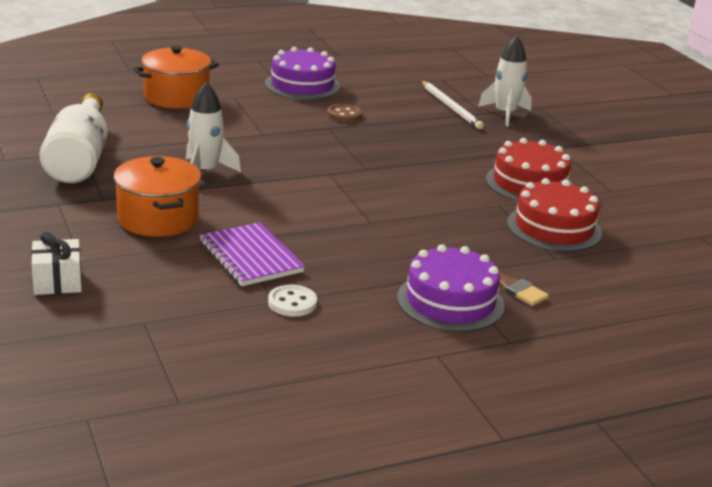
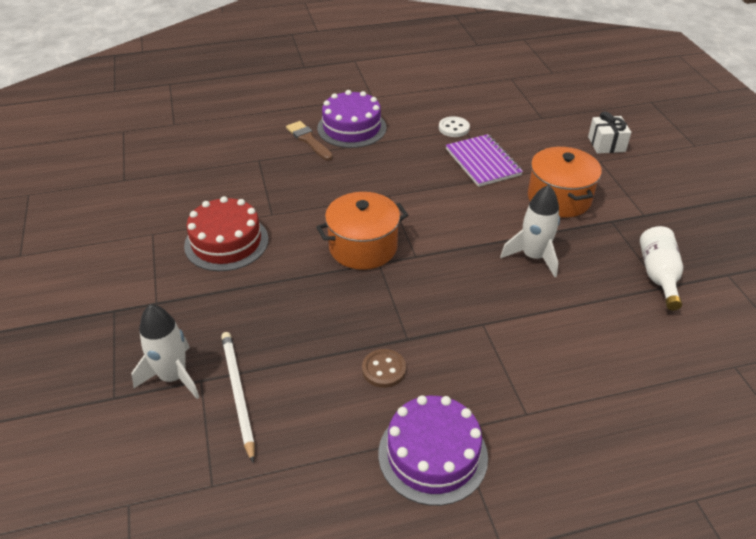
camera: 170 degrees left, 15 degrees up
white bottle [39,93,108,183] -> white bottle [640,226,683,311], size x0.65
orange pot [133,46,219,109] -> orange pot moved to [316,192,408,270]
red cake [507,178,602,252] -> none

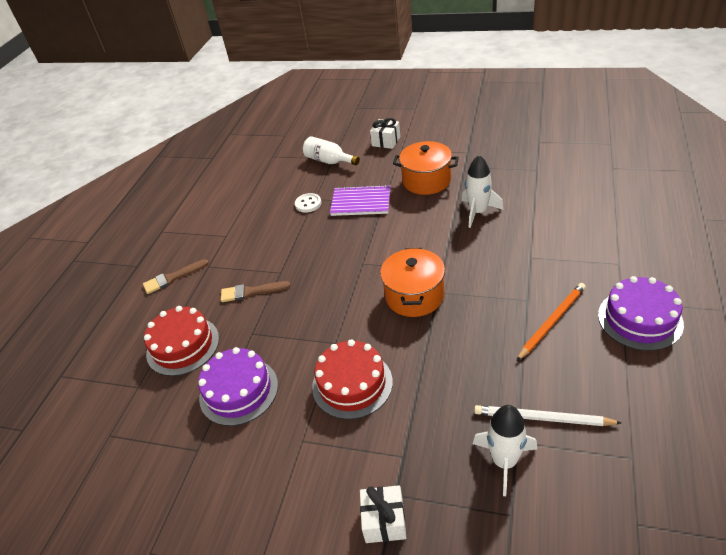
camera: 55 degrees left, 0 degrees up
purple cake [317,90,386,148] -> purple cake moved to [198,347,278,426]
brown button [362,349,406,388] -> orange pencil [516,283,586,361]
white bottle [640,226,683,311] -> white bottle moved to [303,136,360,165]
none -> brown brush [143,259,209,294]
none -> red cake [144,306,219,376]
none -> white gift [360,485,406,543]

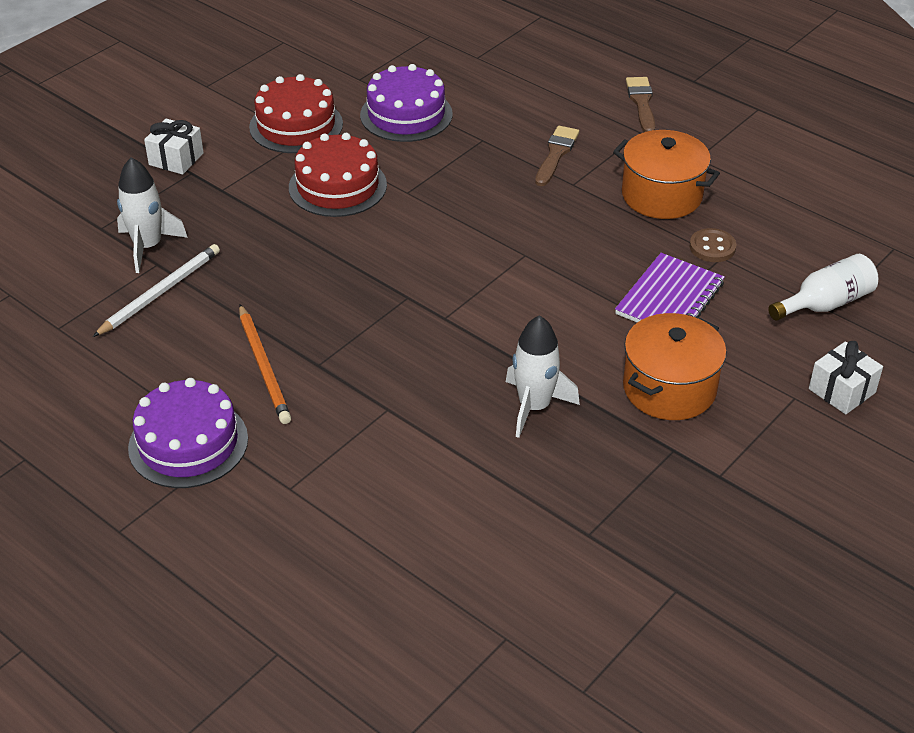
camera: 110 degrees right, 0 degrees up
red cake [144,306,219,376] -> red cake moved to [249,74,343,153]
white button [295,193,321,213] -> brown button [689,228,736,262]
orange pot [380,248,445,317] -> orange pot moved to [613,130,720,219]

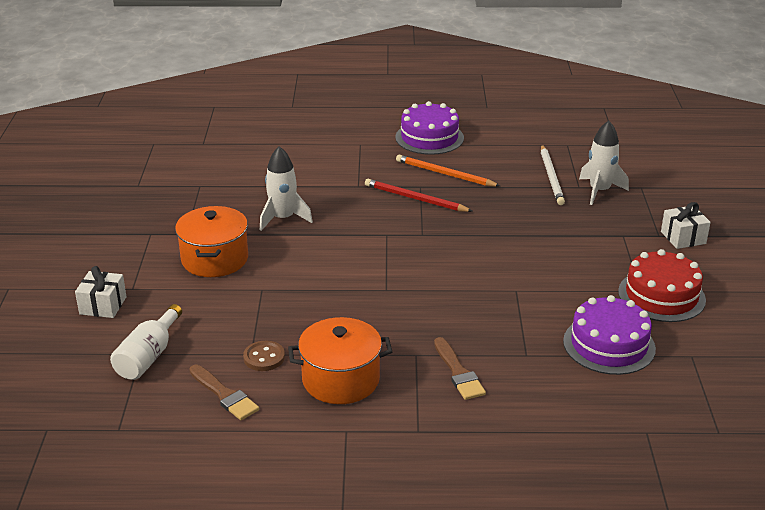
camera: 140 degrees right, 10 degrees down
red cake [289,133,387,217] -> none
purple notebook [615,253,725,323] -> none
brown brush [626,77,655,132] -> brown brush moved to [189,365,259,420]
none -> red pencil [365,179,472,212]

